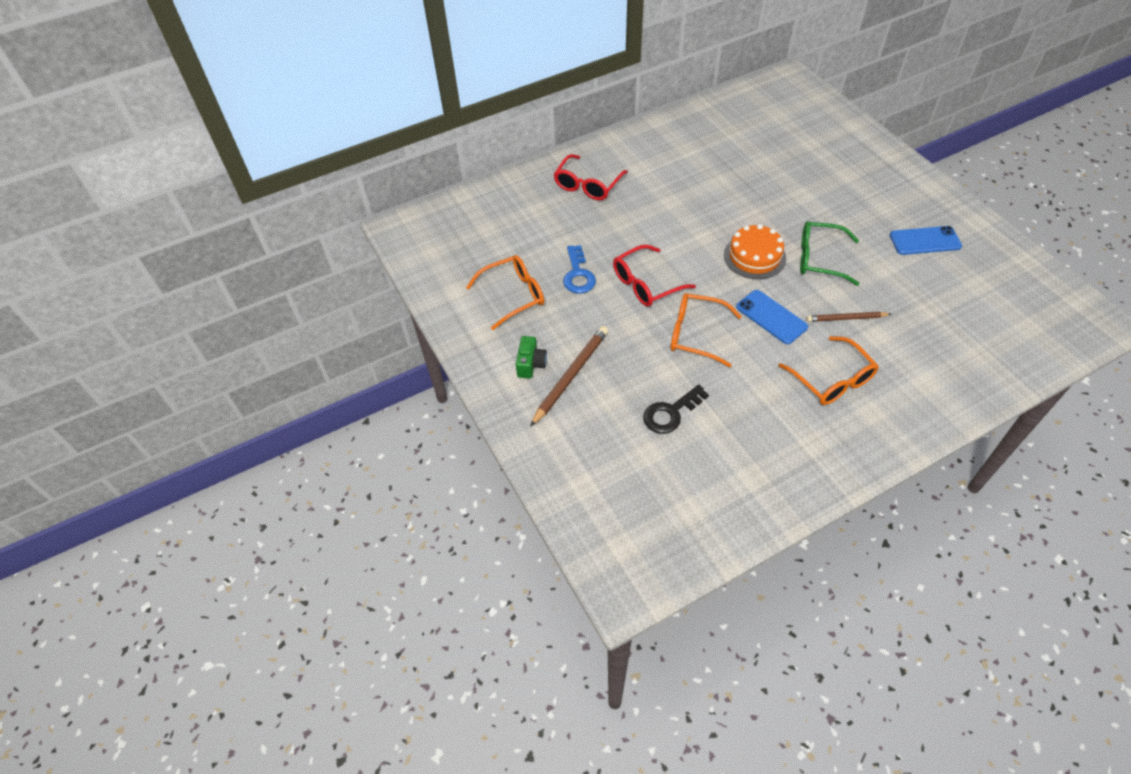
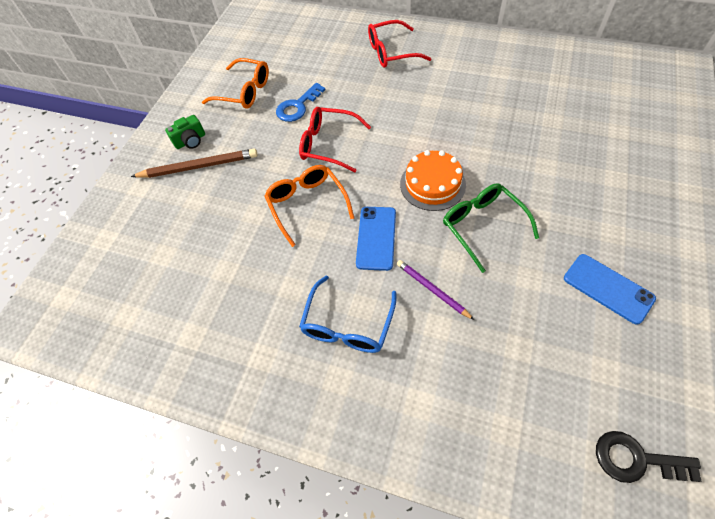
camera: 50 degrees right, 5 degrees up
black key [643,384,709,434] -> black key moved to [596,431,702,483]
orange glasses [779,336,879,405] -> blue glasses [299,276,396,353]
brown pencil [807,312,891,322] -> purple pencil [397,260,474,320]

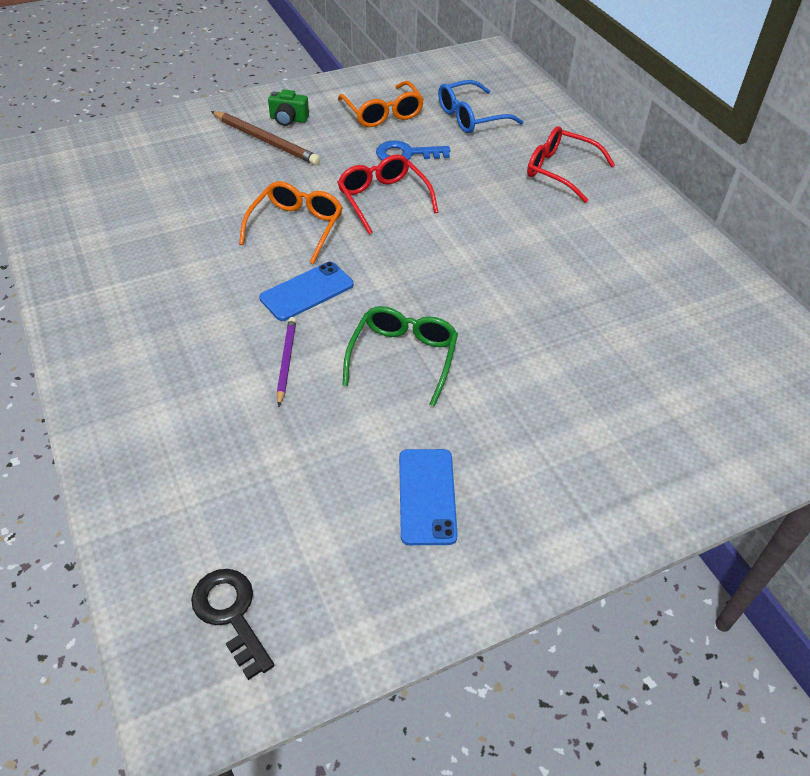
camera: 40 degrees right, 10 degrees down
blue glasses [299,276,396,353] -> blue glasses moved to [438,80,523,133]
orange cake [400,150,466,211] -> none

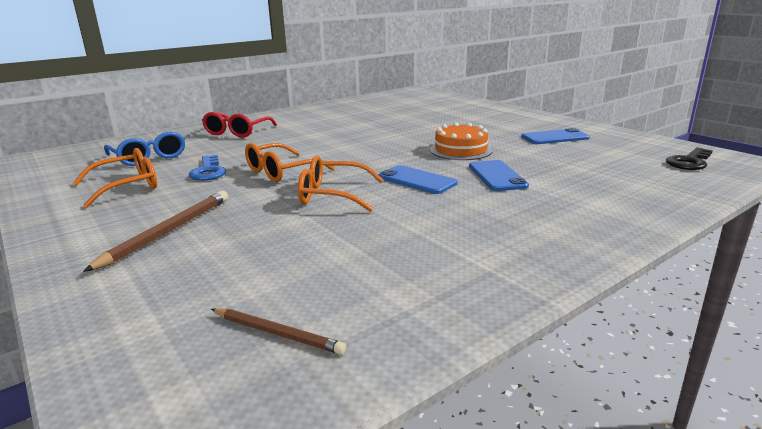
camera: 100 degrees left, 25 degrees down
green camera [268,89,309,126] -> none
purple pencil [277,317,296,407] -> blue phone [469,160,529,191]
red glasses [338,154,439,234] -> orange glasses [245,143,335,182]
green glasses [343,306,458,407] -> orange cake [430,122,493,160]
none -> brown pencil [211,308,346,355]

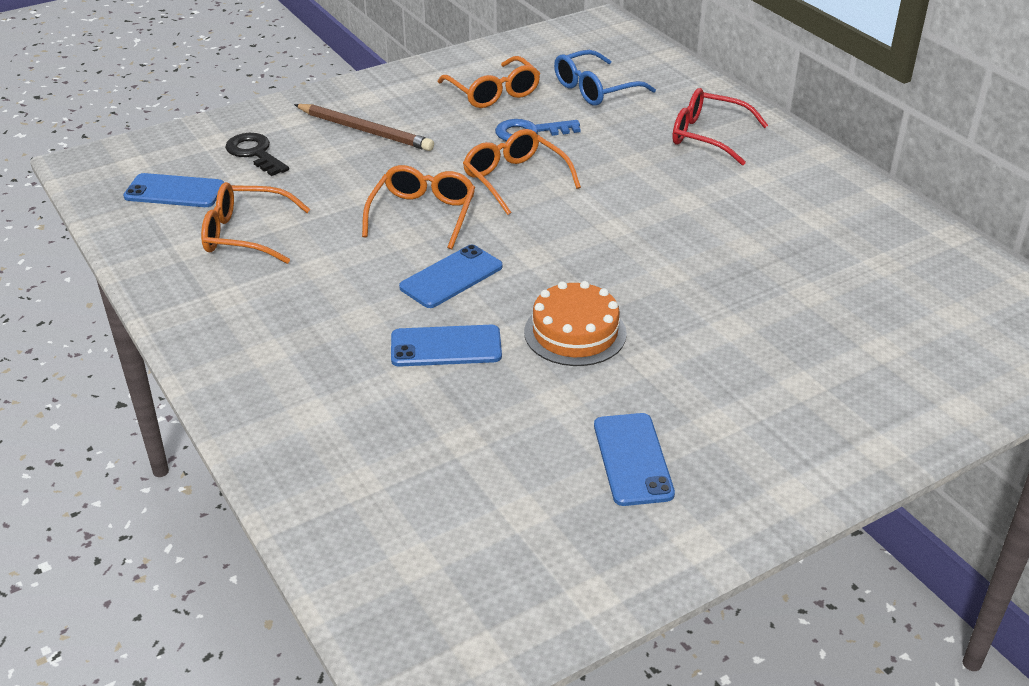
camera: 95 degrees right, 15 degrees up
brown pencil [211,308,346,355] -> blue phone [123,173,224,207]
black key [666,147,713,170] -> black key moved to [225,133,289,176]
none -> orange glasses [201,182,310,264]

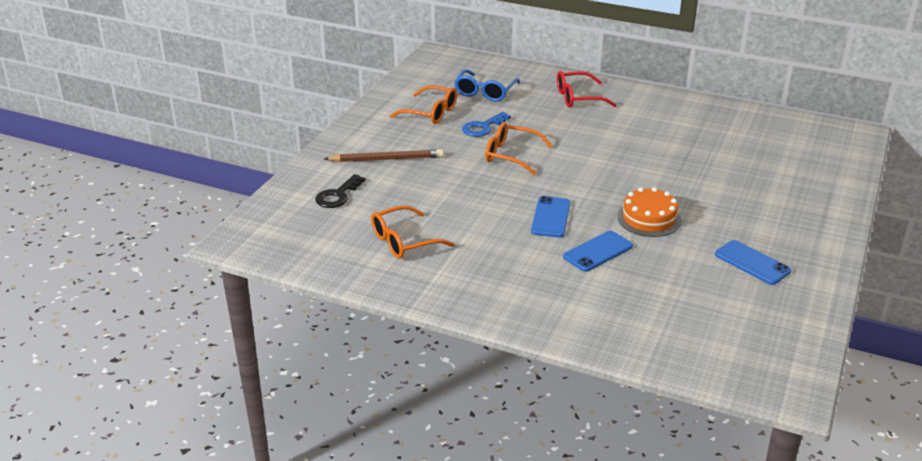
camera: 35 degrees left, 5 degrees down
blue phone [123,173,224,207] -> none
black key [225,133,289,176] -> black key turned 75 degrees counterclockwise [315,174,365,208]
orange glasses [362,165,475,250] -> none

